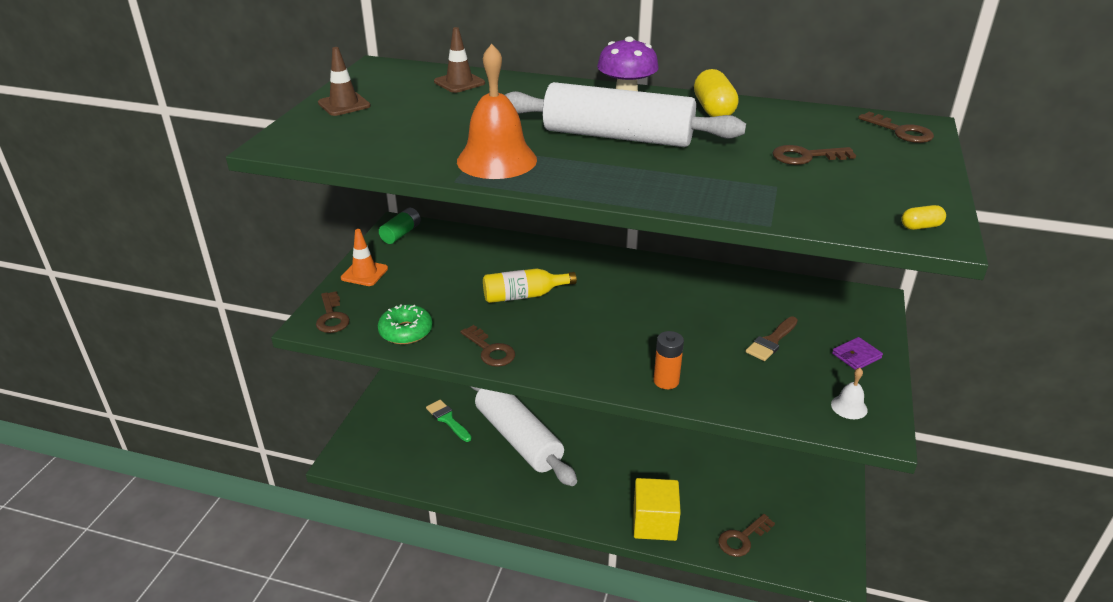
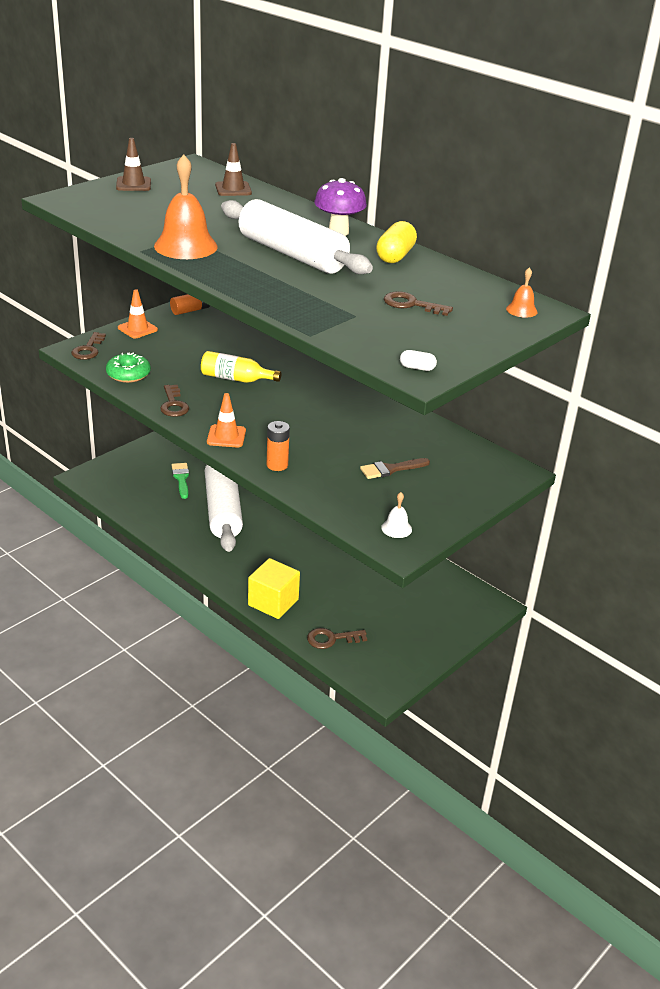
camera: 25 degrees right, 0 degrees up
green battery [379,208,421,244] -> orange battery [170,294,210,315]
purple wallet [832,337,883,370] -> none
brown key [858,112,934,143] -> orange bell [506,267,538,318]
yellow capsule [901,205,946,230] -> white capsule [400,350,437,371]
none -> orange traffic cone [207,393,246,448]

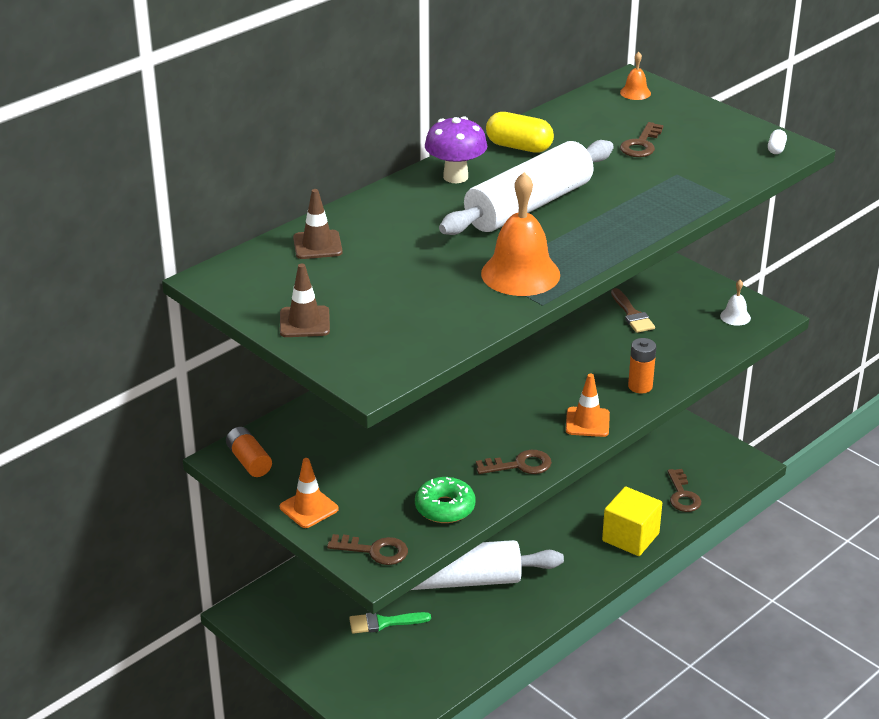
camera: 85 degrees left, 0 degrees up
yellow bottle [201,351,281,383] -> none

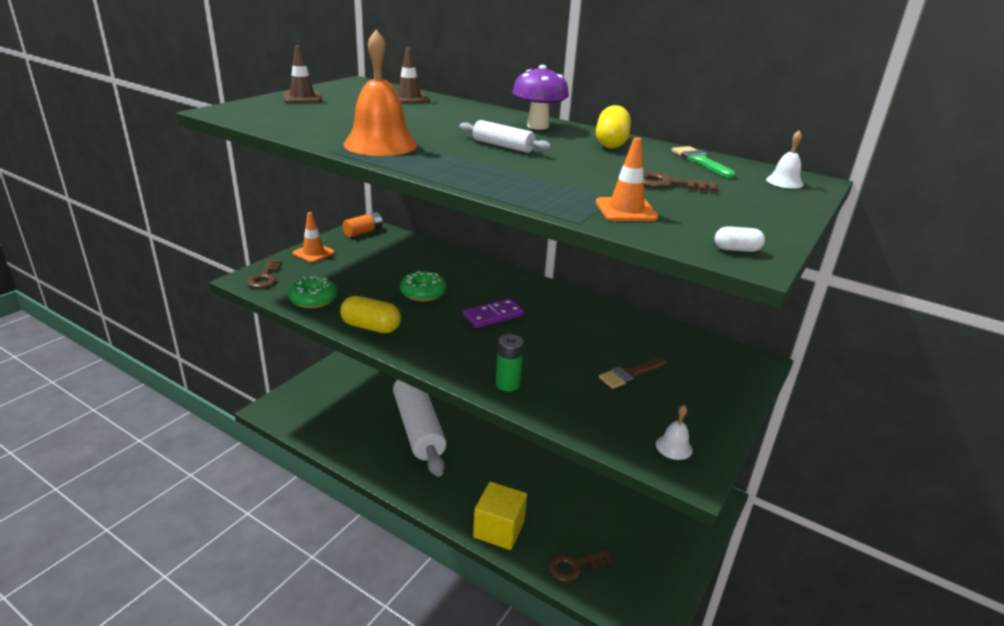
camera: 75 degrees right, 5 degrees down
green brush [349,612,431,634] -> green brush moved to [672,146,736,178]
white rolling pin [439,140,614,235] -> white rolling pin [459,120,551,153], size x0.46
brown key [476,450,552,474] -> yellow capsule [340,296,401,333]
orange traffic cone [566,374,610,437] -> orange traffic cone moved to [596,137,659,221]
orange bell [620,52,651,100] -> white bell [766,130,804,189]
orange battery [628,338,656,394] -> green battery [496,334,524,392]
none -> green donut [400,271,446,301]
none -> purple domino [463,299,524,328]

